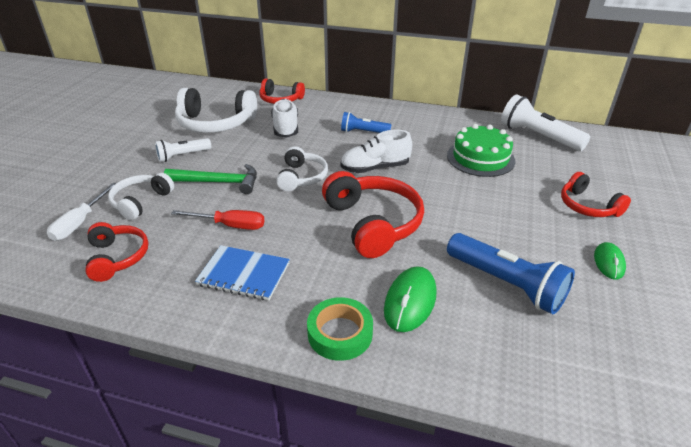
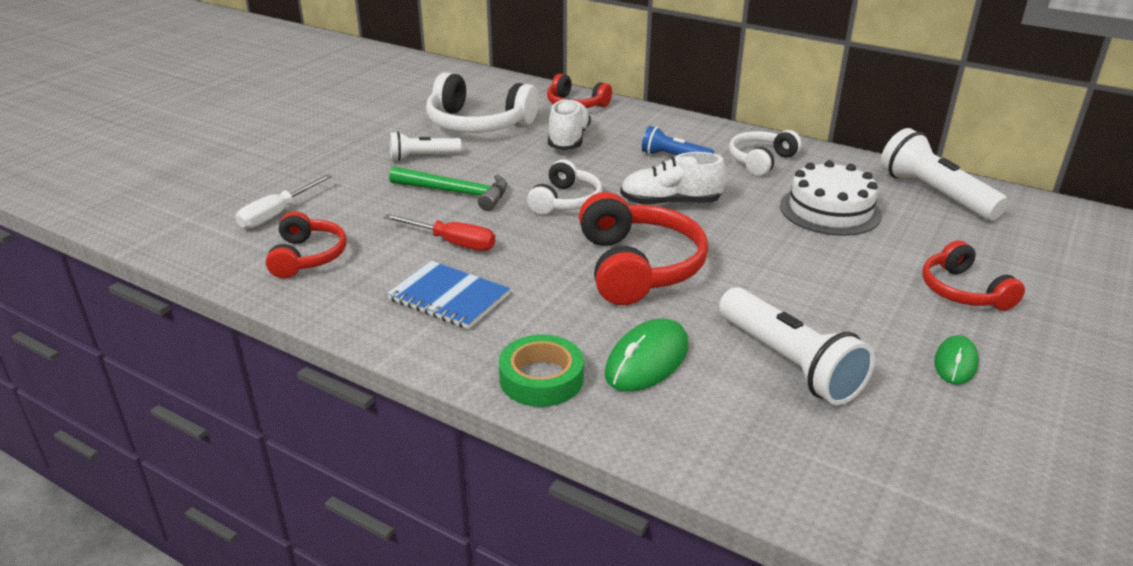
camera: 15 degrees right, 5 degrees down
white headphones [108,173,174,220] -> white headphones moved to [729,130,802,176]
green cake [447,124,516,177] -> white cake [780,160,882,236]
blue flashlight [447,233,575,314] -> white flashlight [719,288,875,405]

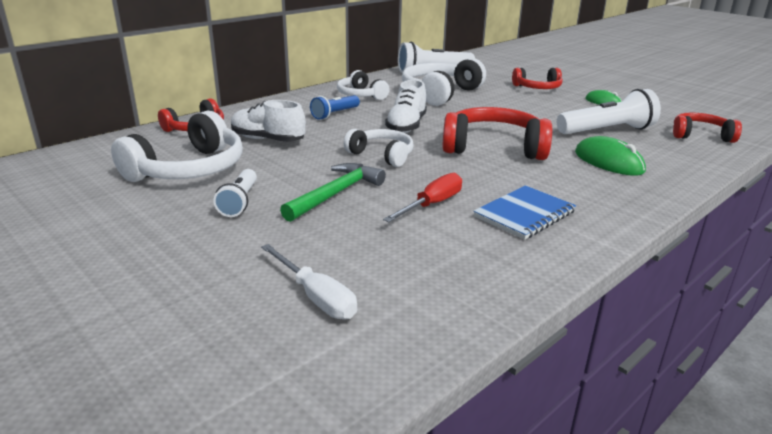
camera: 75 degrees left, 5 degrees down
red headphones [266,211,346,278] -> red headphones moved to [673,112,742,143]
green tape [499,335,584,407] -> none
white cake [780,160,882,236] -> white headphones [402,58,486,106]

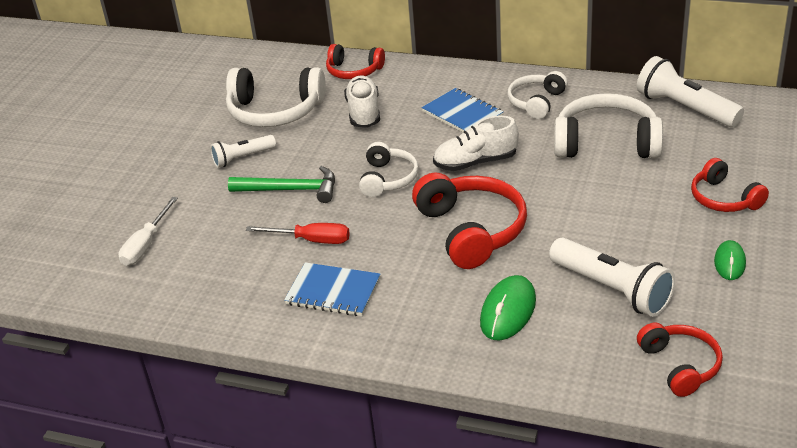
camera: 65 degrees right, 10 degrees up
blue flashlight [310,95,360,120] -> blue notebook [421,88,503,132]

